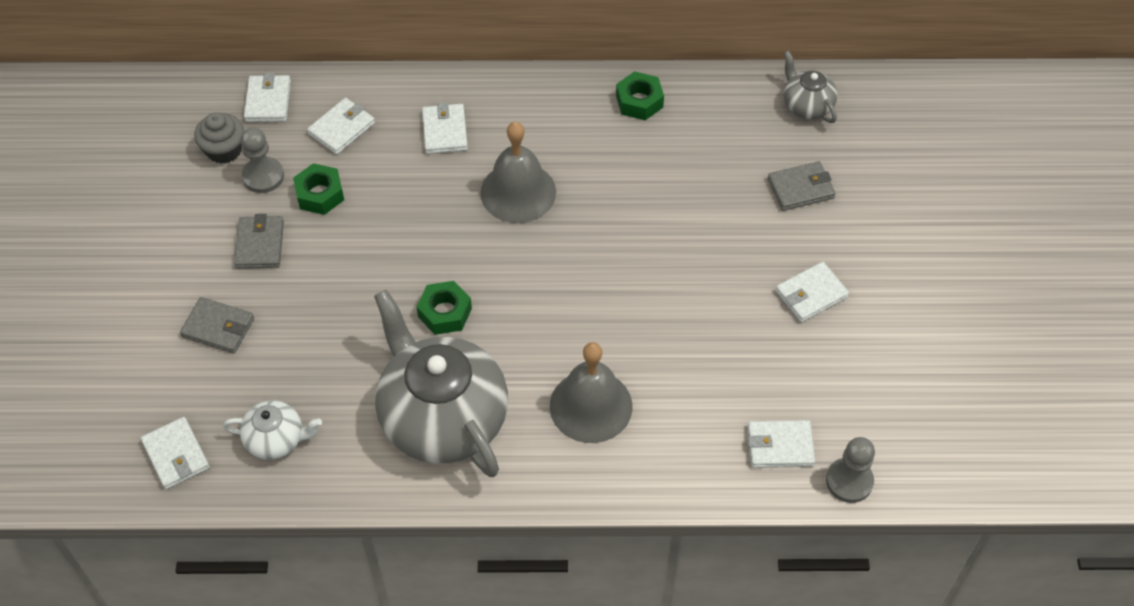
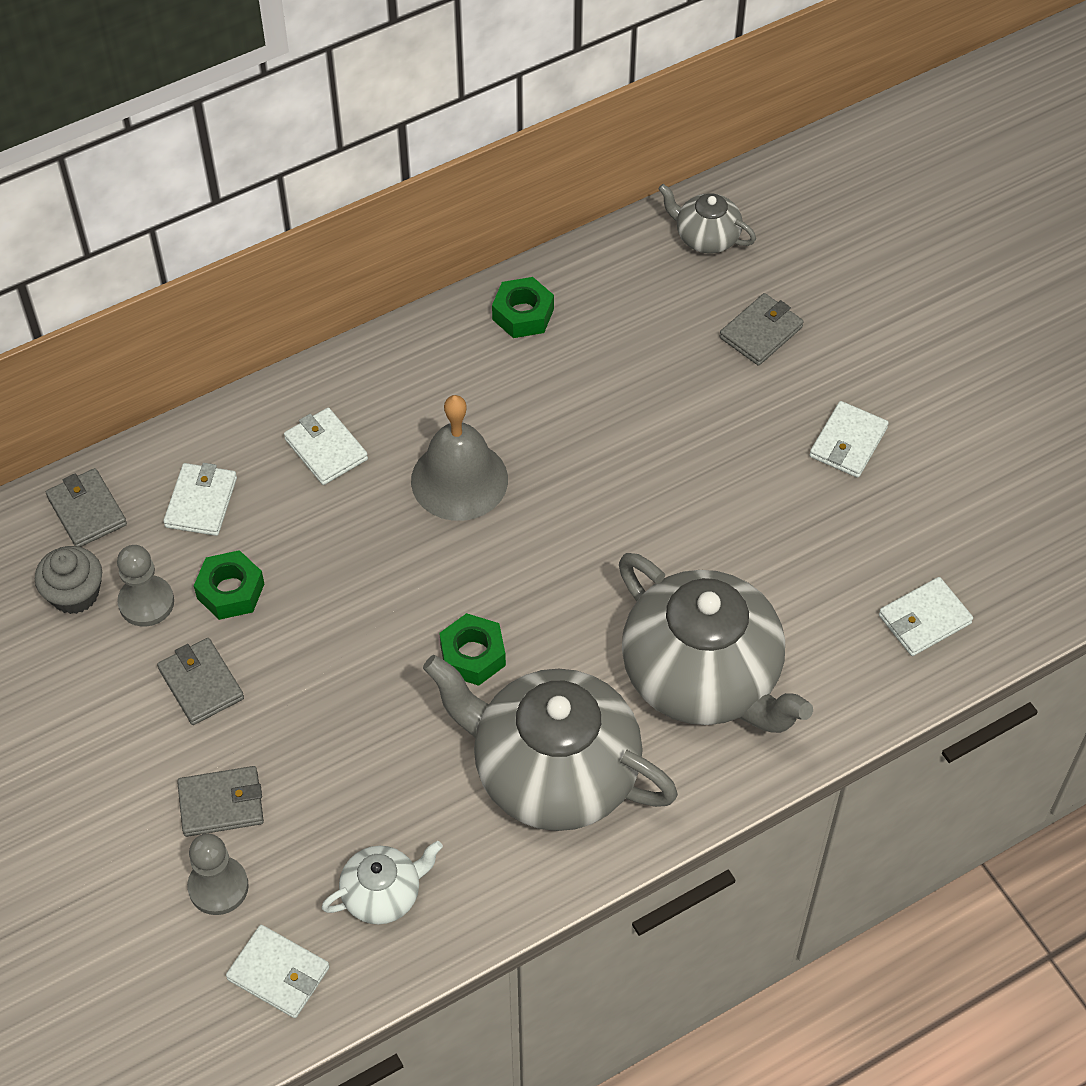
camera: 30 degrees left, 0 degrees up
white wallet [244,73,291,122] -> grey wallet [46,468,127,547]
grey bell [550,342,632,443] -> grey teapot [619,553,813,733]
grey pawn [826,437,875,503] -> grey pawn moved to [187,833,249,915]

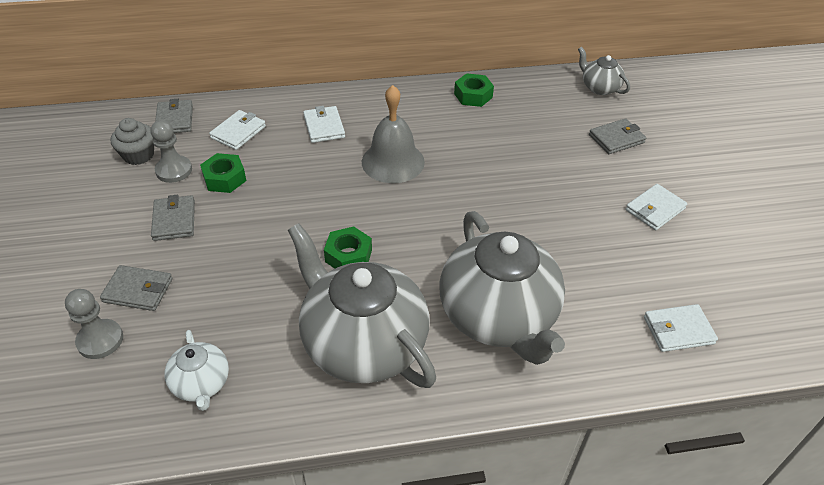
camera: 20 degrees right, 10 degrees down
white wallet [226,925,330,1018] -> none
white teapot [321,841,443,925] -> white teapot turned 75 degrees clockwise [164,330,229,411]

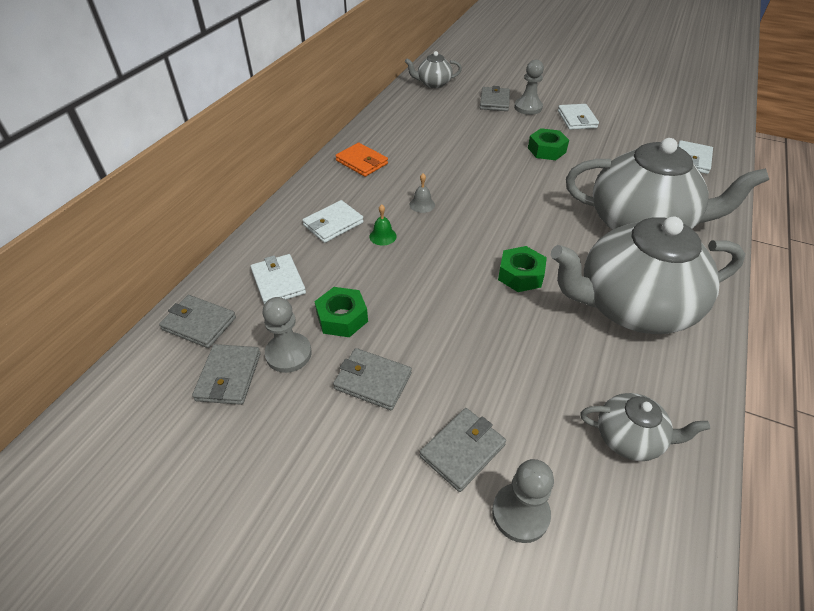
camera: 55 degrees left, 0 degrees up
grey cupcake [111,118,154,165] -> grey wallet [192,344,261,405]
white teapot [164,330,229,411] -> grey teapot [580,393,710,461]
white wallet [303,106,345,143] -> white wallet turned 60 degrees counterclockwise [302,200,364,243]
grey bell [362,85,425,183] -> grey bell [410,173,435,213], size x0.41
green nut [454,73,494,107] -> green nut moved to [528,128,569,160]
none -> orange wallet [335,143,388,177]
none -> green bell [369,204,397,246]
none -> grey pawn [514,60,544,115]

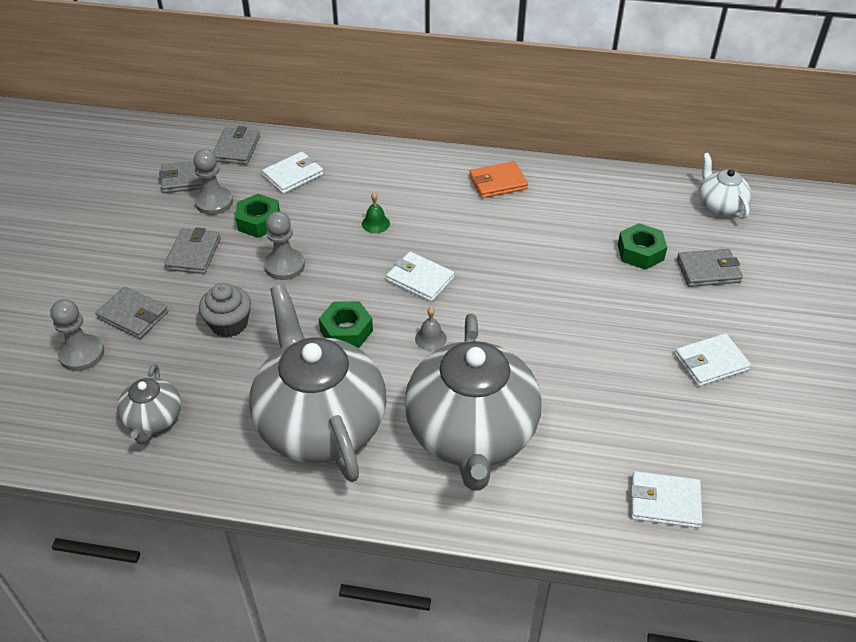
camera: 75 degrees right, 0 degrees up
white wallet [302,200,364,243] -> white wallet moved to [386,252,454,302]
orange wallet [335,143,388,177] -> orange wallet turned 45 degrees clockwise [469,161,528,198]
grey teapot [405,51,462,88] -> white teapot [699,153,751,219]
grey bell [410,173,435,213] -> grey bell moved to [415,307,447,351]
grey pawn [514,60,544,115] -> grey pawn moved to [264,211,305,280]
green nut [528,128,569,160] -> green nut moved to [618,223,667,270]
none -> grey cupcake [199,283,251,338]

